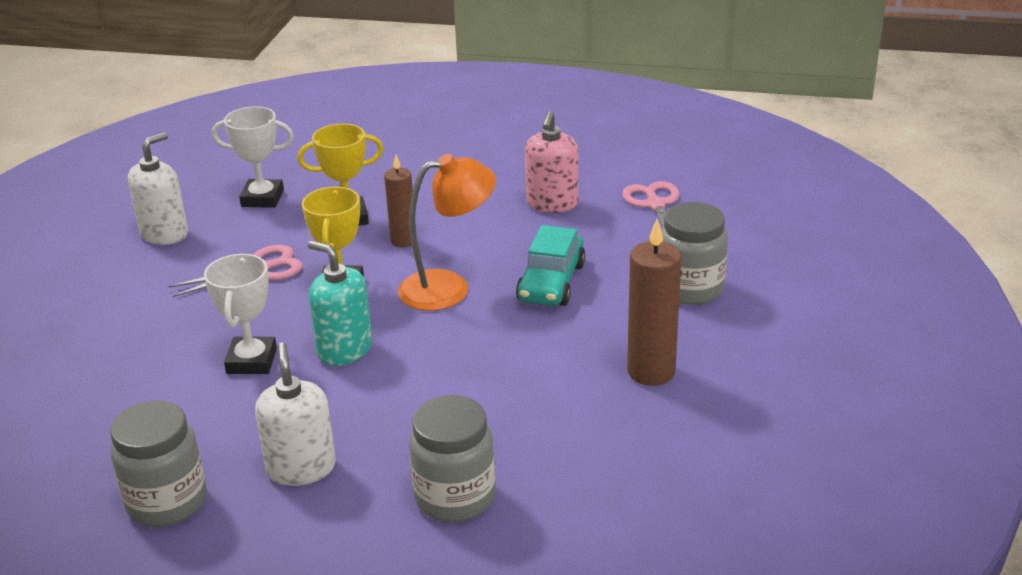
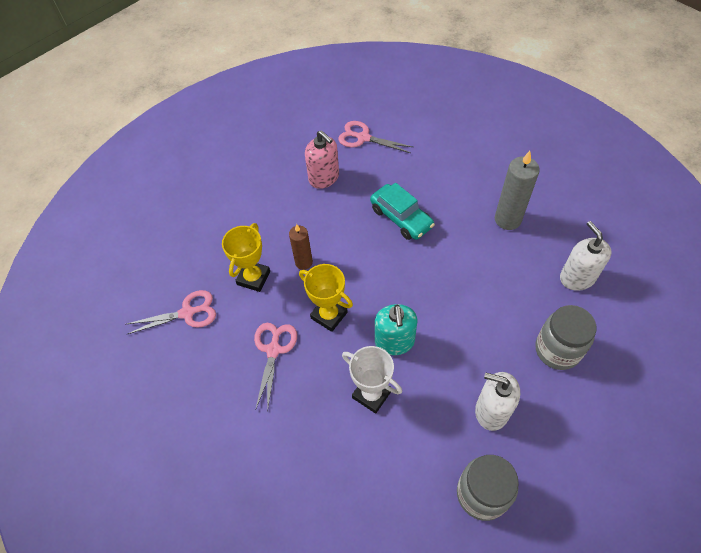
camera: 55 degrees left, 25 degrees up
white soap dispenser [128,132,188,245] -> white soap dispenser moved to [560,221,612,291]
white trophy [212,106,294,208] -> pink scissors [127,290,216,334]
turquoise soap dispenser [308,241,372,366] -> turquoise soap dispenser turned 75 degrees counterclockwise [375,304,417,355]
orange lamp [398,154,496,311] -> none
brown candle [627,219,681,386] -> grey candle [495,151,540,230]
grey jar [661,202,728,305] -> none

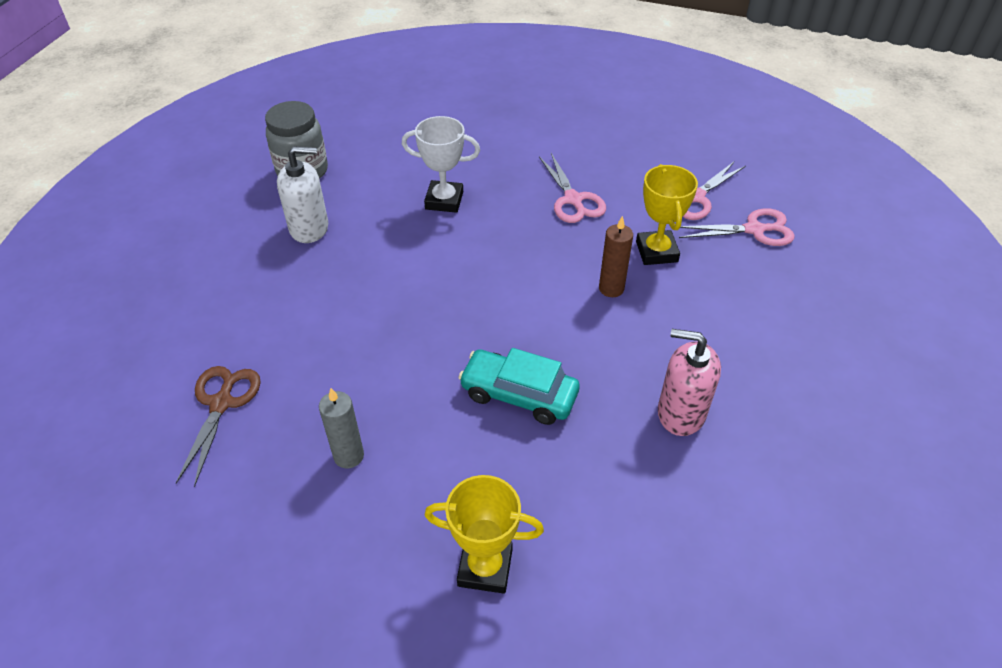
camera: 150 degrees right, 10 degrees down
yellow trophy [299,264,353,332] -> yellow trophy moved to [425,475,544,594]
pink scissors [338,121,413,153] -> pink scissors moved to [679,208,795,246]
turquoise soap dispenser [375,304,417,355] -> none
grey candle [495,151,540,230] -> grey candle [319,388,364,468], size x0.64
grey jar [535,305,597,370] -> none
white soap dispenser [560,221,612,291] -> brown scissors [176,366,261,487]

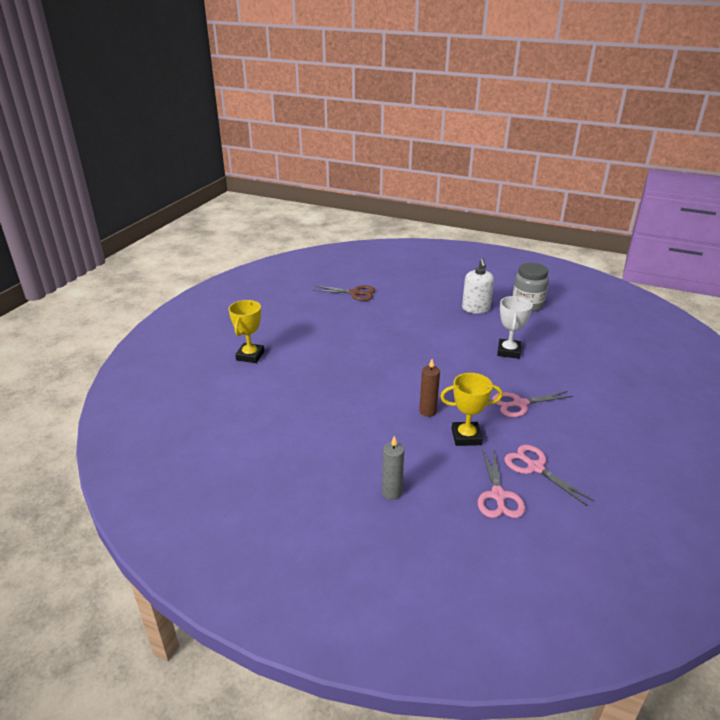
camera: 95 degrees right, 15 degrees down
grey candle [319,388,364,468] -> grey candle moved to [382,436,404,500]
turquoise car [458,348,580,425] -> none
pink soap dispenser [658,329,721,436] -> none

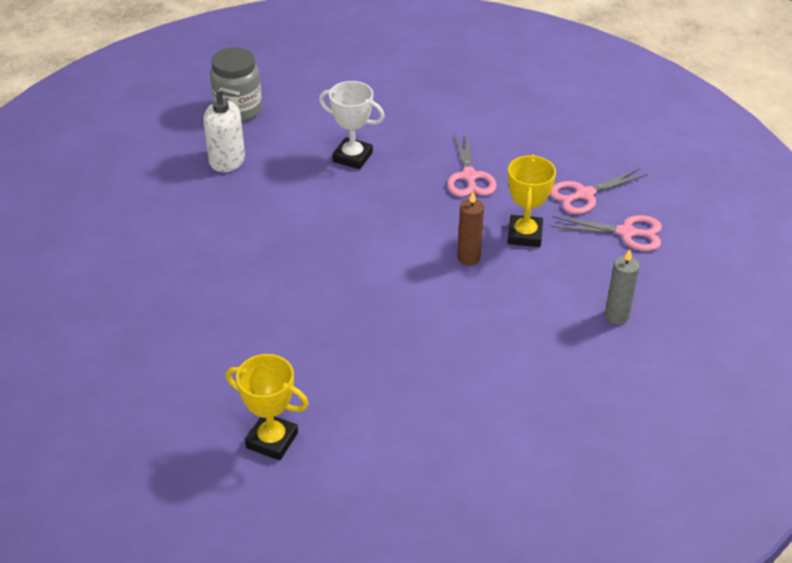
camera: 80 degrees left, 10 degrees up
brown scissors [313,285,376,301] -> none

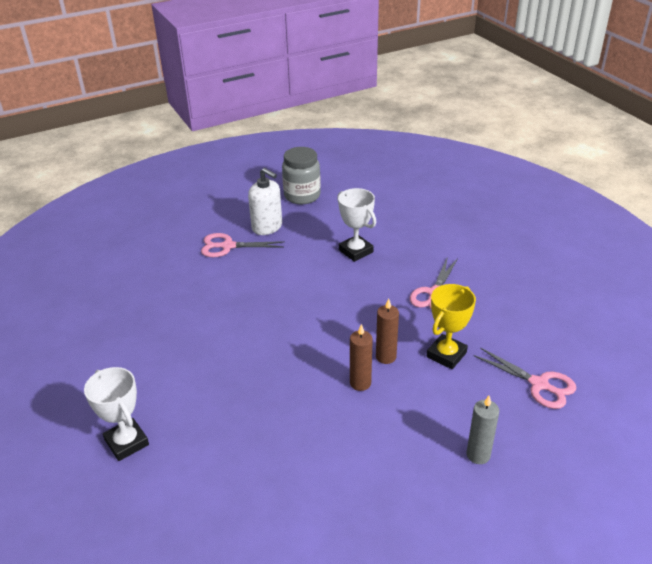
camera: 30 degrees right, 5 degrees down
yellow trophy [226,354,309,460] -> white trophy [84,367,149,461]
pink scissors [550,168,648,214] -> pink scissors moved to [201,233,285,257]
none -> brown candle [350,324,373,391]

